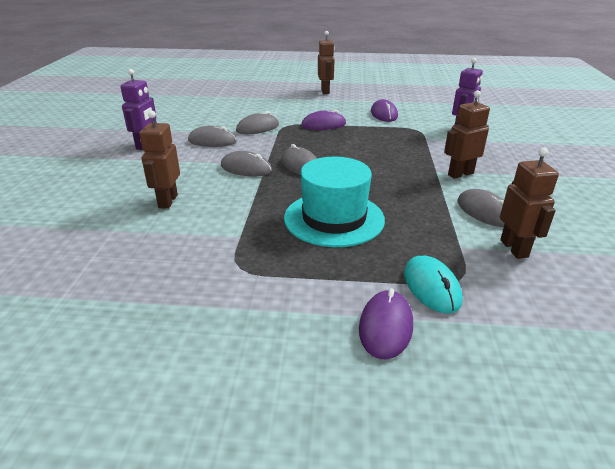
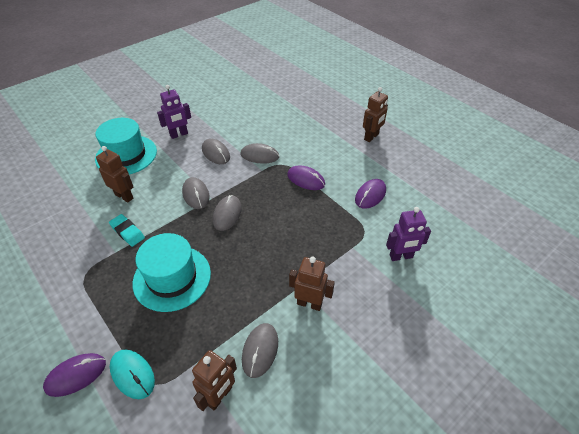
camera: 45 degrees right, 15 degrees up
brown robot [139,111,180,209] -> brown robot turned 75 degrees clockwise [96,146,133,203]
turquoise mouse [404,256,462,313] -> turquoise mouse turned 75 degrees counterclockwise [110,349,155,399]
none -> turquoise hat [95,118,157,174]
none -> turquoise eraser [109,214,145,247]

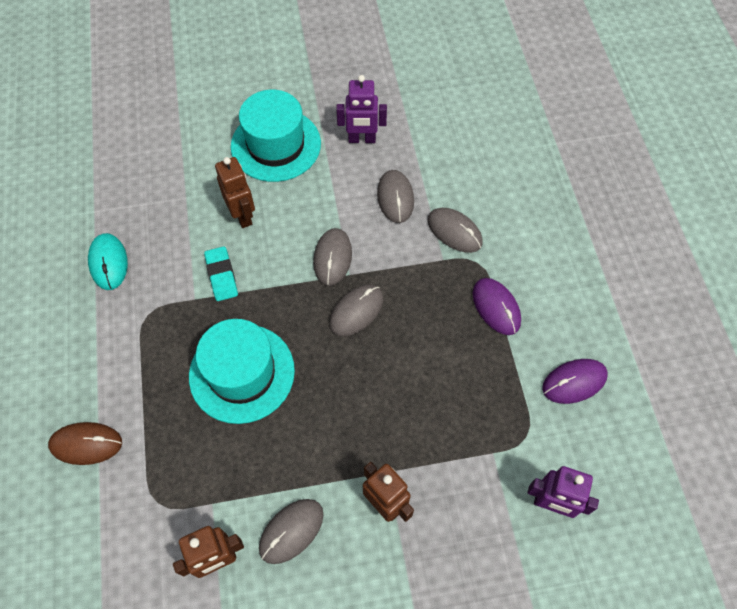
camera: 30 degrees right, 15 degrees up
purple mouse [43,353,106,397] -> brown mouse [48,422,122,465]
turquoise mouse [110,349,155,399] -> turquoise mouse moved to [88,233,128,290]
brown robot [363,87,388,142] -> none

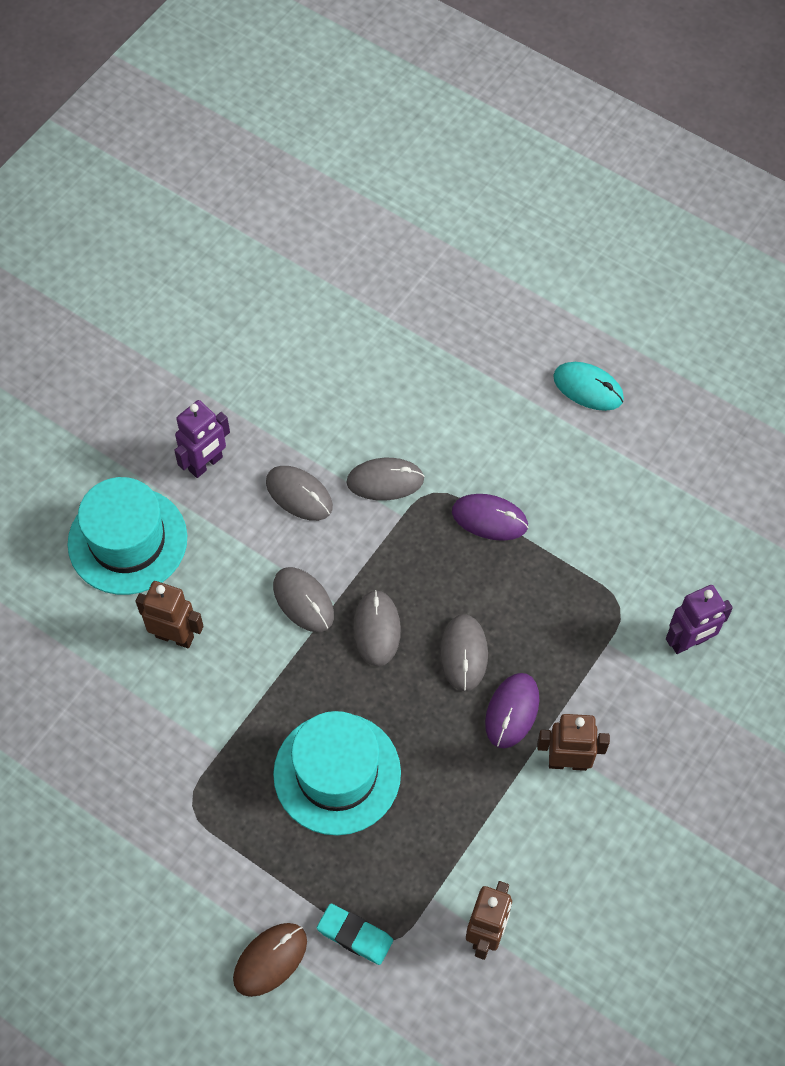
camera: 45 degrees left, 0 degrees up
turquoise mouse [88,233,128,290] -> turquoise mouse moved to [553,362,624,411]
turquoise eraser [204,246,238,301] -> turquoise eraser moved to [317,904,393,965]
grey mouse [259,499,323,564] -> grey mouse moved to [440,614,488,691]
purple mouse [542,359,608,404] -> purple mouse moved to [485,673,539,748]

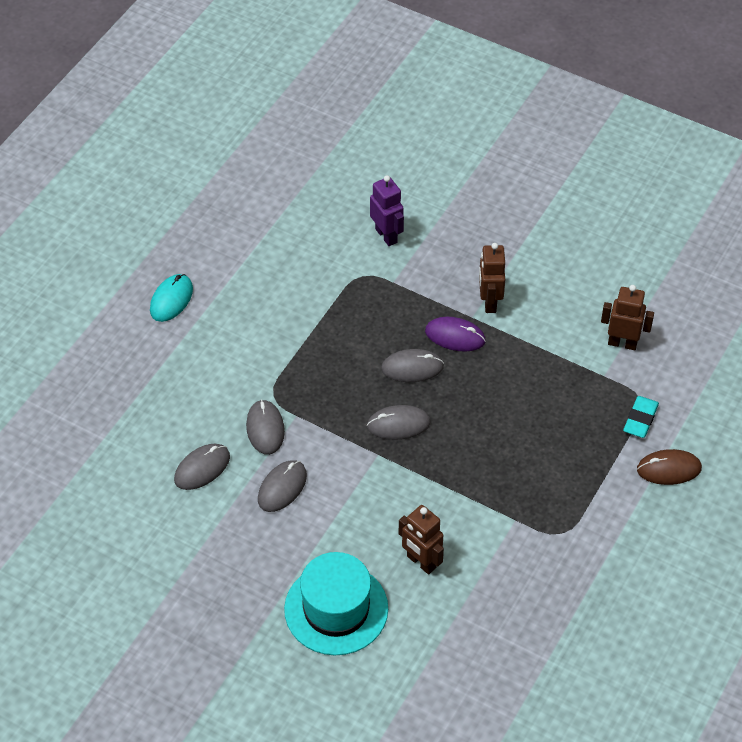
camera: 95 degrees left, 10 degrees down
brown robot [135,581,204,648] -> brown robot turned 60 degrees counterclockwise [399,505,444,574]
purple robot [174,400,230,478] -> none
brown mouse [233,923,307,997] -> brown mouse turned 45 degrees counterclockwise [637,449,702,485]
grey mouse [273,567,334,632] -> grey mouse moved to [174,444,230,490]
turquoise hat [273,711,401,836] -> none
purple mouse [452,494,528,541] -> none

